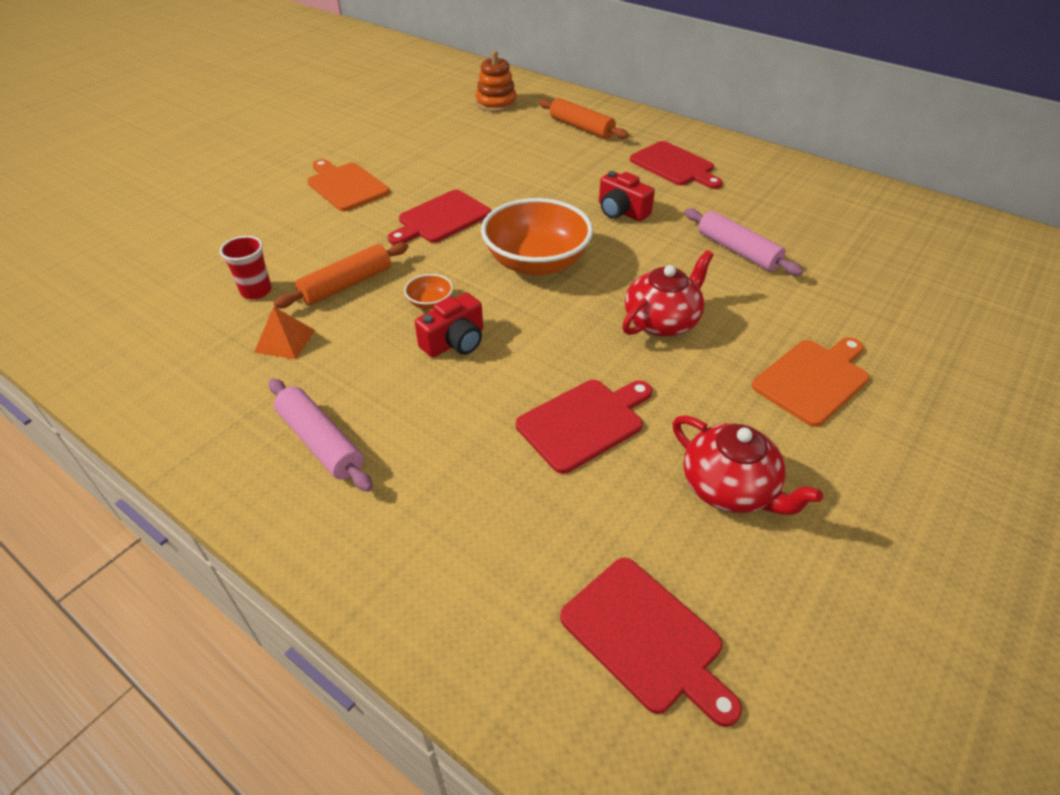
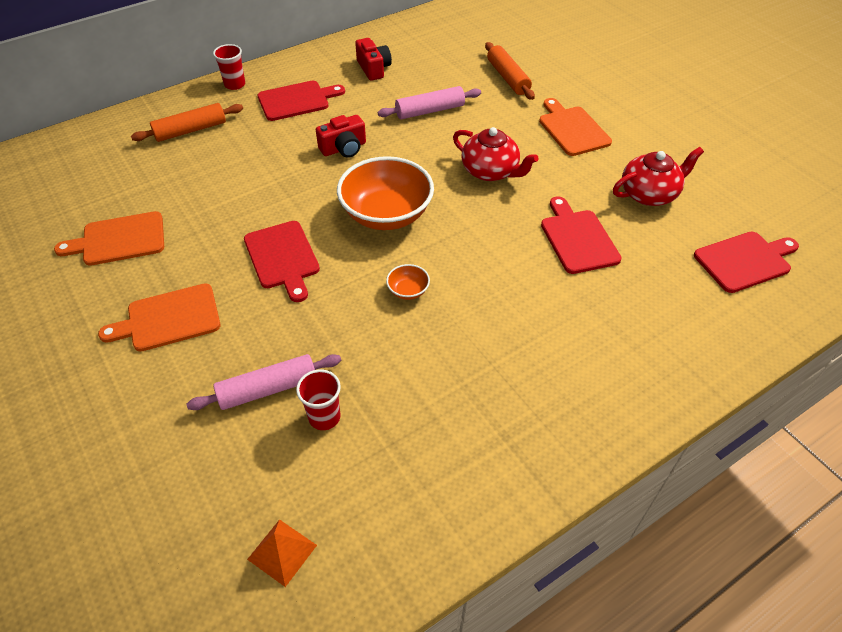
camera: 70 degrees left, 5 degrees up
orange pyramid [254,306,315,359] -> orange pyramid moved to [247,519,317,587]
pink rolling pin [269,379,373,492] -> pink rolling pin moved to [186,354,341,410]
orange rolling pin [274,242,408,308] -> orange rolling pin moved to [485,42,535,100]
red camera [415,293,483,357] -> red camera moved to [355,38,392,81]
orange stacking toy [476,50,517,112] -> none
red teapot [622,250,714,337] -> red teapot turned 150 degrees clockwise [453,127,539,181]
none -> orange cutting board [54,211,164,266]
none -> red cup [213,44,245,90]

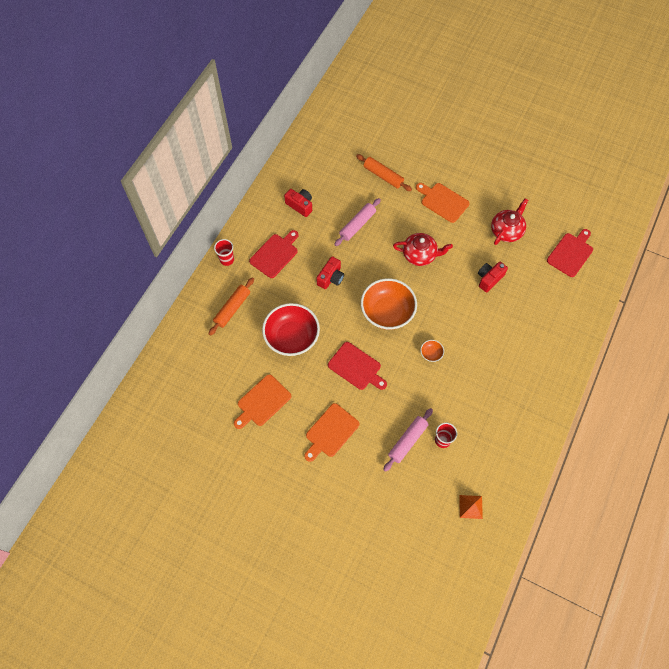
camera: 30 degrees left, 15 degrees up
red cutting board [541,196,622,274] -> red camera [478,261,508,293]
none -> red bowl [262,303,320,356]

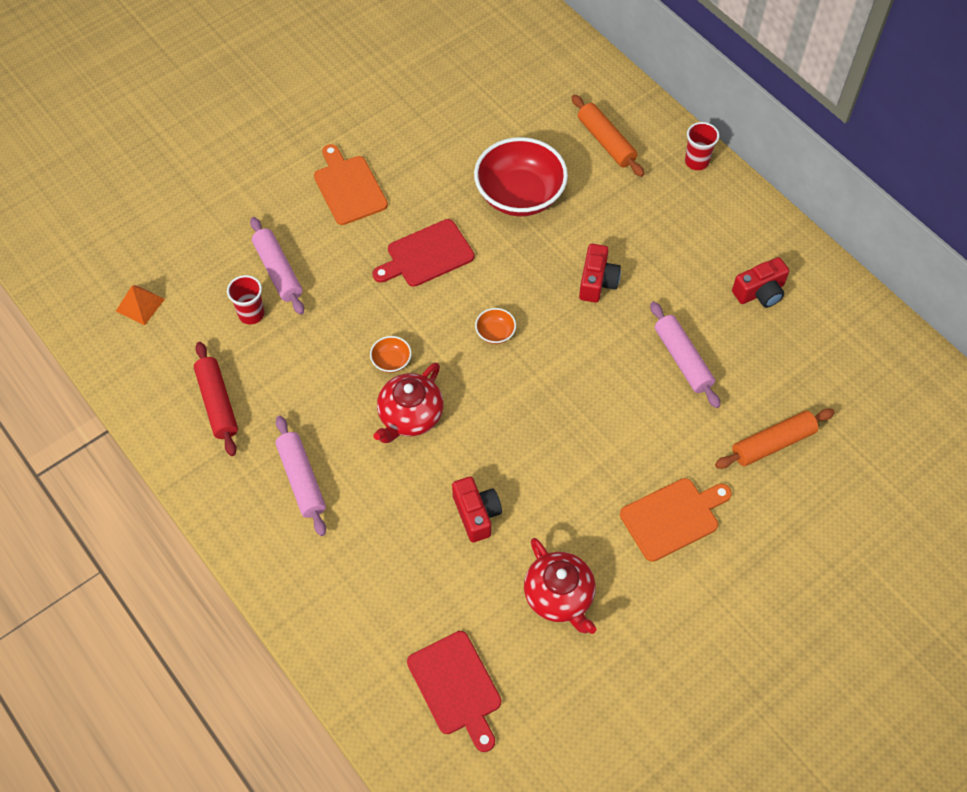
camera: 115 degrees right, 5 degrees down
orange cutting board [234,374,291,429] -> none
red cutting board [249,230,299,278] -> none
red camera [317,256,344,289] -> red camera turned 135 degrees counterclockwise [579,244,621,303]
orange bowl [361,278,417,330] -> orange bowl [475,308,516,344], size x0.42
red teapot [393,233,453,266] -> red teapot moved to [373,362,444,443]
none -> red rolling pin [194,342,238,456]
none -> pink rolling pin [275,416,326,536]

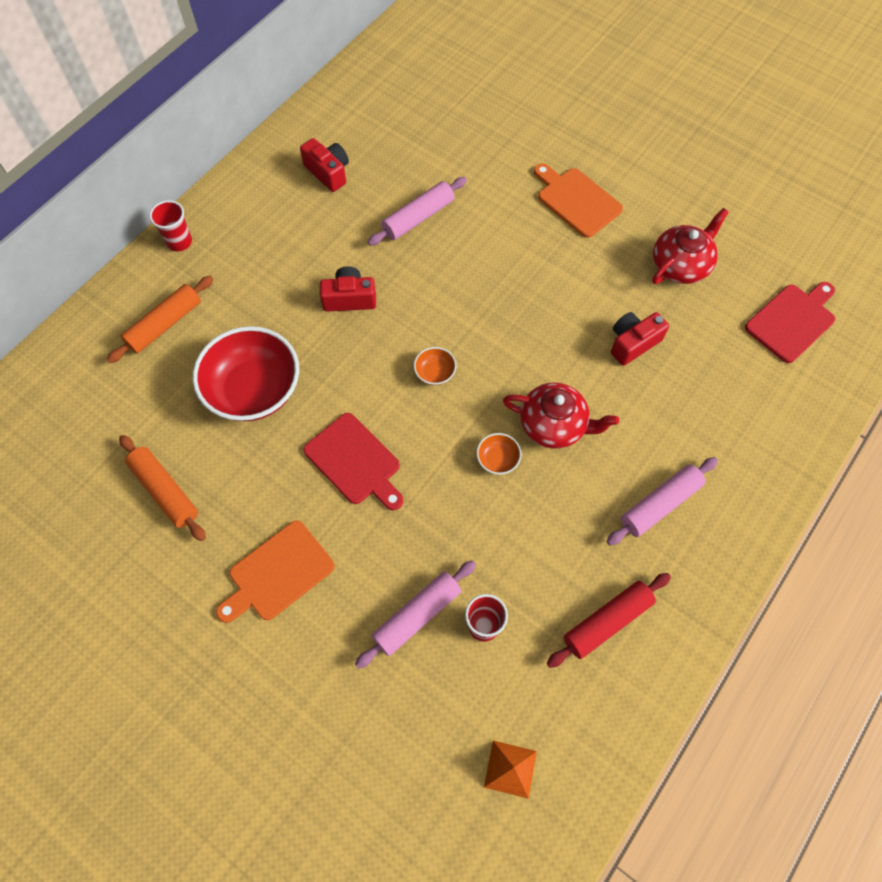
camera: 105 degrees left, 5 degrees up
orange rolling pin [715,409,835,469] -> orange rolling pin moved to [119,435,206,541]

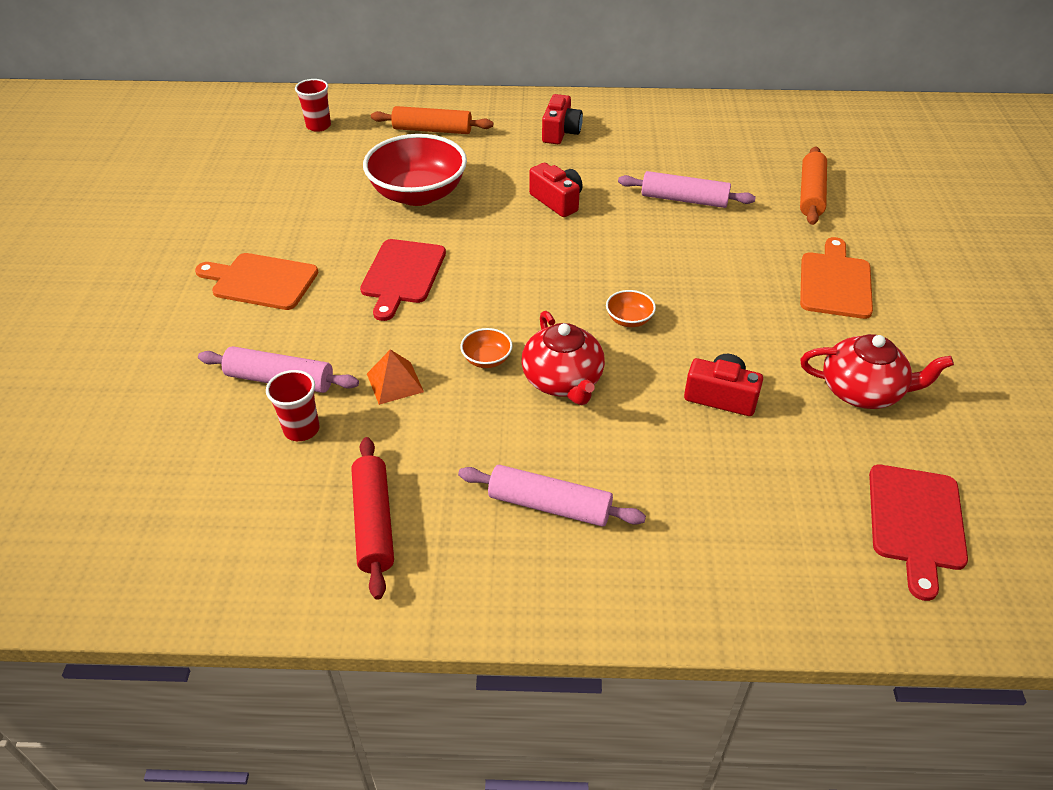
camera: 55 degrees right, 20 degrees down
orange rolling pin [119,435,206,541] -> orange rolling pin moved to [800,146,827,225]
red cup [149,200,192,251] -> red cup moved to [295,79,331,132]
red camera [300,138,349,192] -> red camera moved to [542,94,583,144]
orange bowl [414,347,456,385] -> orange bowl moved to [606,290,656,327]
orange pyramid [484,741,537,799] -> orange pyramid moved to [367,349,424,405]
red rolling pin [547,573,671,668] -> red rolling pin turned 60 degrees clockwise [351,437,394,600]
red cutting board [745,282,835,363] -> red cutting board turned 90 degrees clockwise [869,465,968,601]

